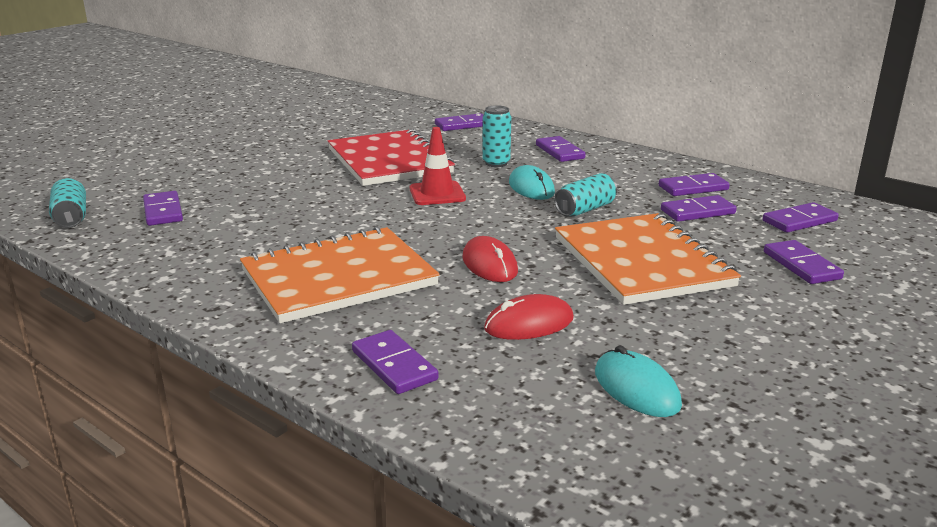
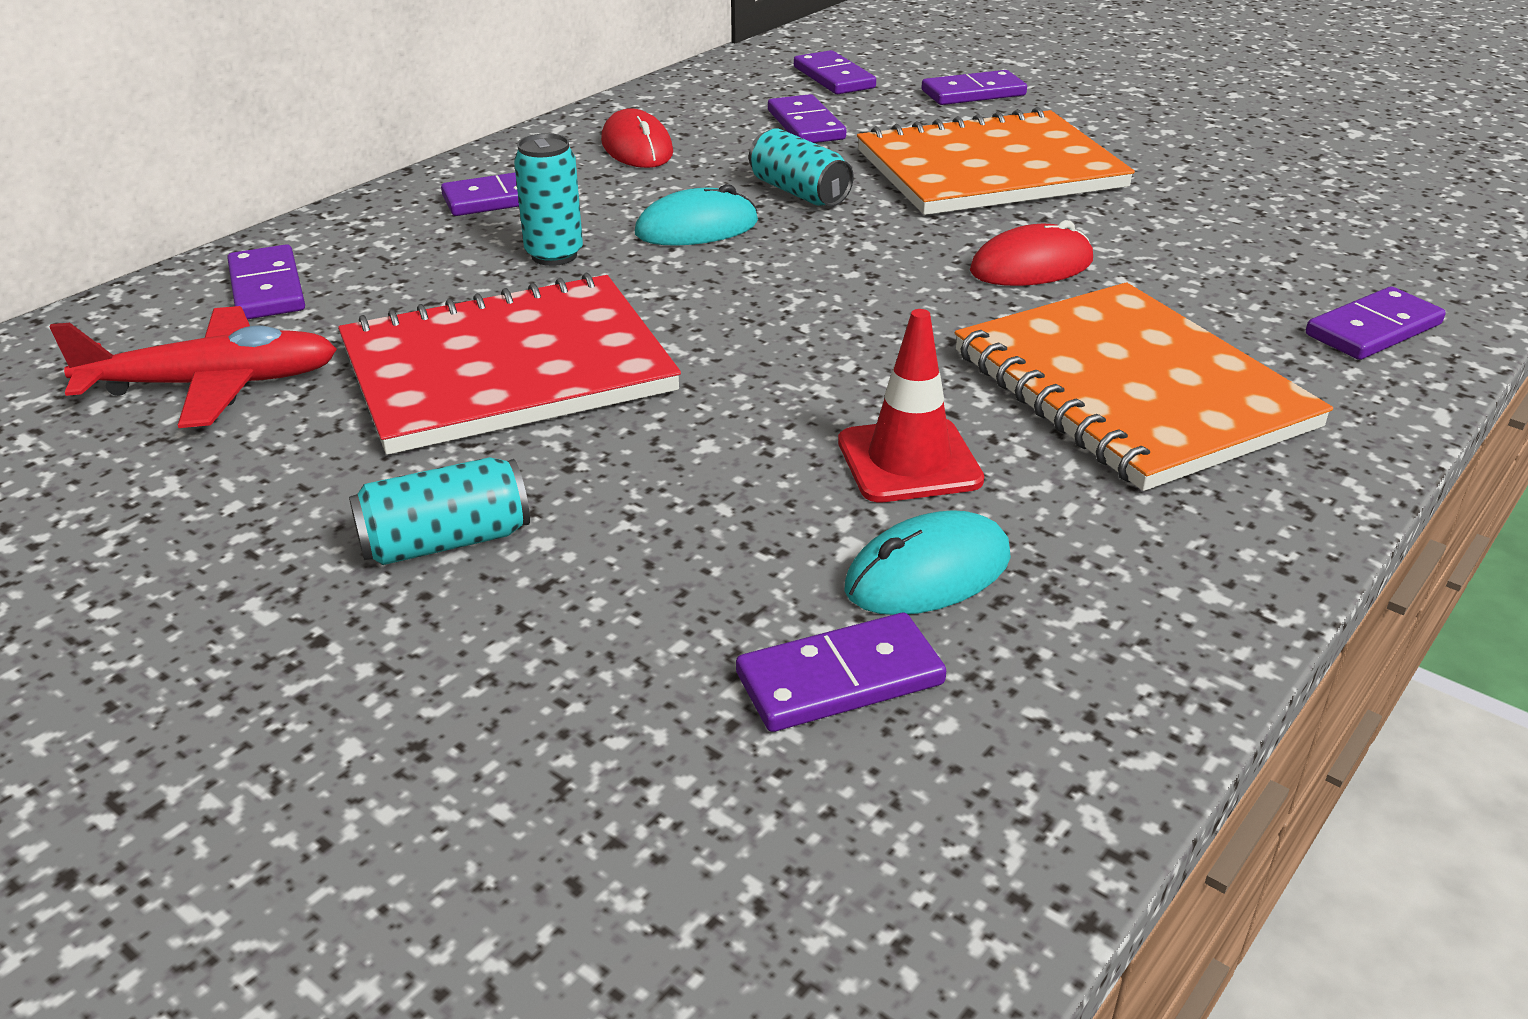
camera: 90 degrees left, 10 degrees up
turquoise can [49,178,86,228] -> turquoise can moved to [349,457,530,565]
red traffic cone [409,127,466,205] -> red traffic cone moved to [838,309,984,502]
red mouse [484,294,574,340] -> red mouse moved to [601,108,673,168]
turquoise mouse [595,345,682,417] -> turquoise mouse moved to [844,510,1011,615]
purple domino [659,173,730,196] -> none
none -> red plane [50,306,337,428]

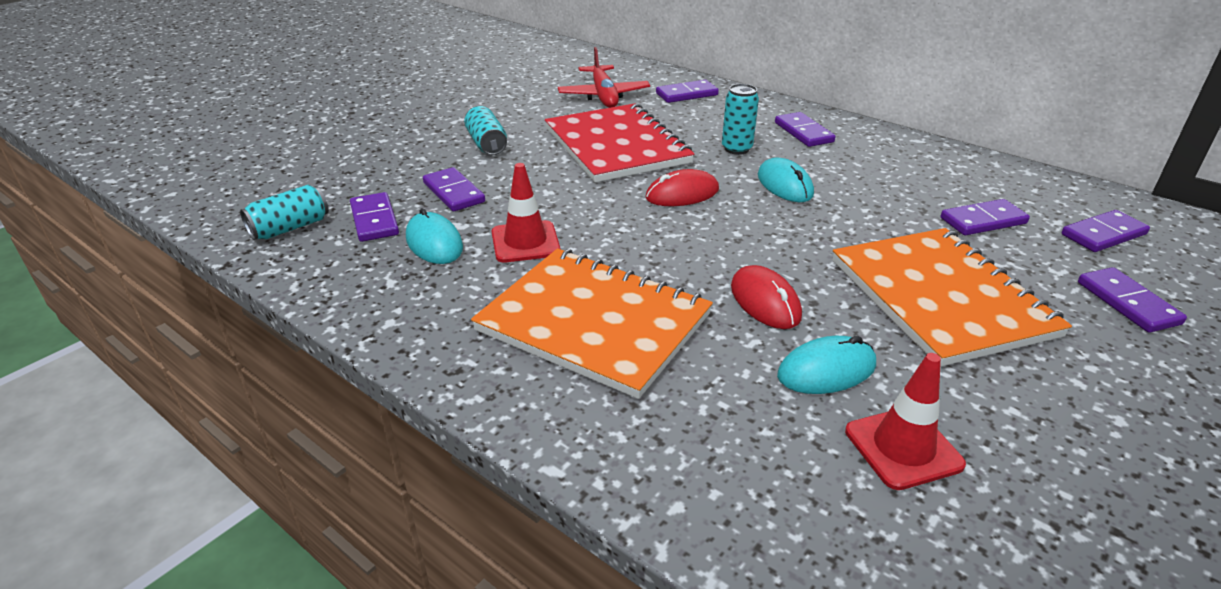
camera: 90 degrees right, 0 degrees up
red mouse [601,108,673,168] -> red mouse moved to [645,169,719,206]
turquoise can [749,128,854,206] -> turquoise can moved to [240,185,329,240]
orange notebook [955,282,1333,491] -> orange notebook turned 60 degrees clockwise [471,249,713,399]
purple domino [1306,287,1446,360] -> purple domino moved to [423,167,485,211]
none -> turquoise mouse [777,336,876,394]
none -> red traffic cone [845,353,966,490]

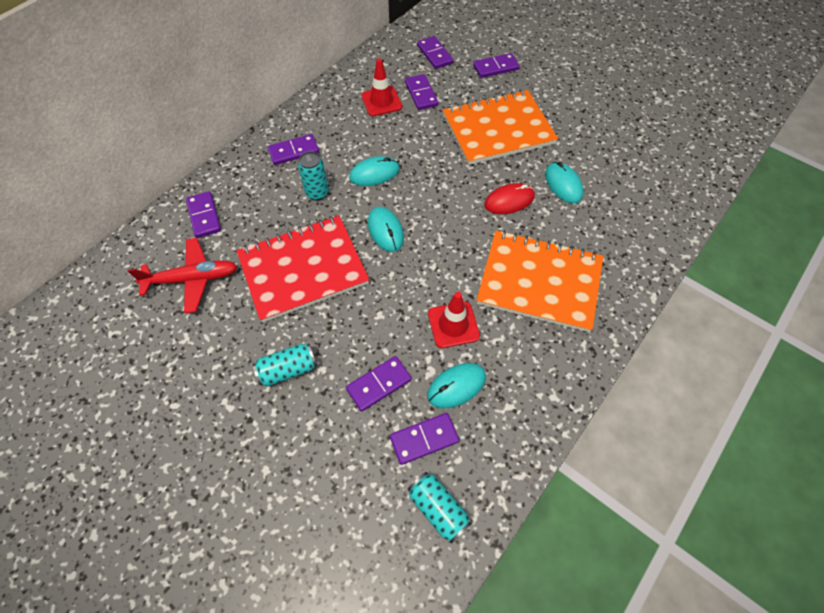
camera: 90 degrees left, 25 degrees up
orange notebook [471,249,713,399] -> orange notebook turned 75 degrees clockwise [477,230,603,332]
red mouse [645,169,719,206] -> turquoise mouse [368,207,404,252]
red traffic cone [845,353,966,490] -> red traffic cone moved to [361,58,402,116]

